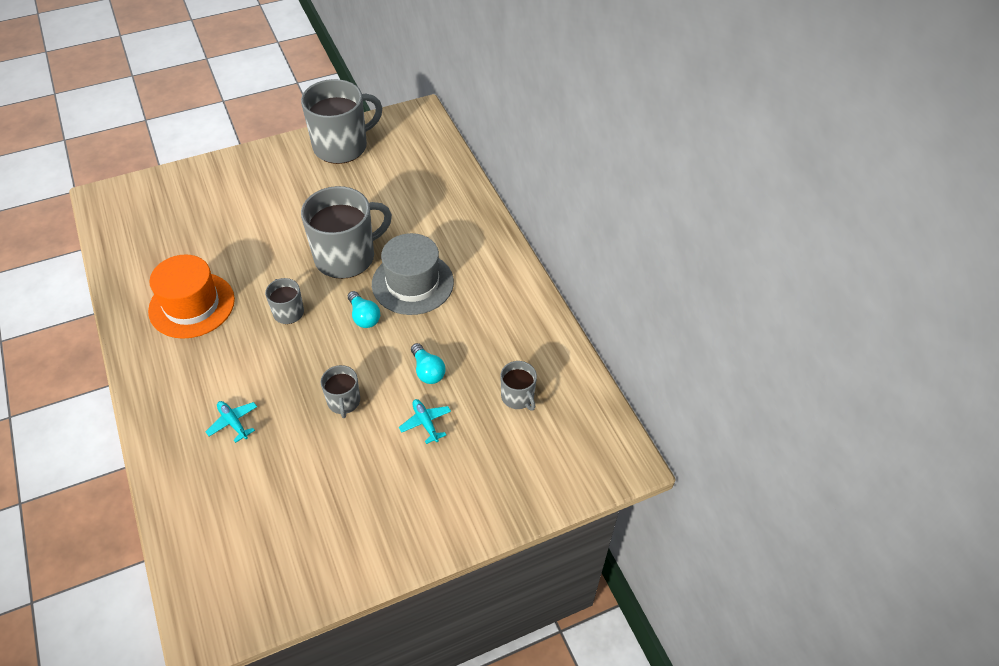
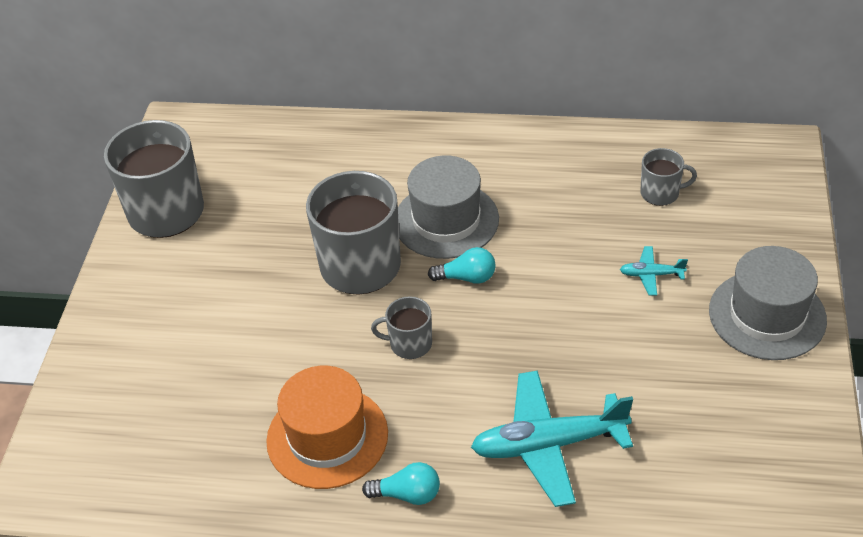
camera: 55 degrees left, 5 degrees down
turquoise plane [206,401,257,443] -> turquoise plane [471,370,633,507], size x2.20
grey mug [321,365,360,418] -> none
turquoise light bulb [411,343,446,384] -> turquoise light bulb moved to [362,462,440,505]
none -> grey hat [709,246,827,360]

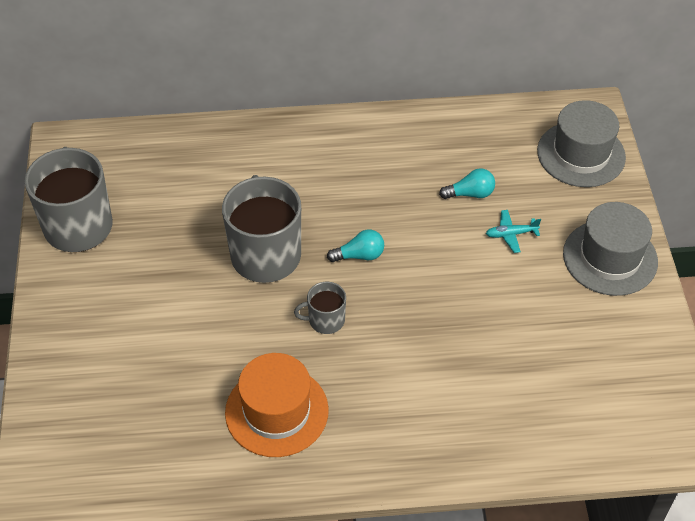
camera: 15 degrees left, 5 degrees up
turquoise light bulb [362,462,440,505] -> turquoise light bulb moved to [439,168,495,199]
grey hat [398,155,499,259] -> grey hat moved to [537,100,626,187]
turquoise plane [471,370,633,507] -> none
grey mug [640,148,697,206] -> none

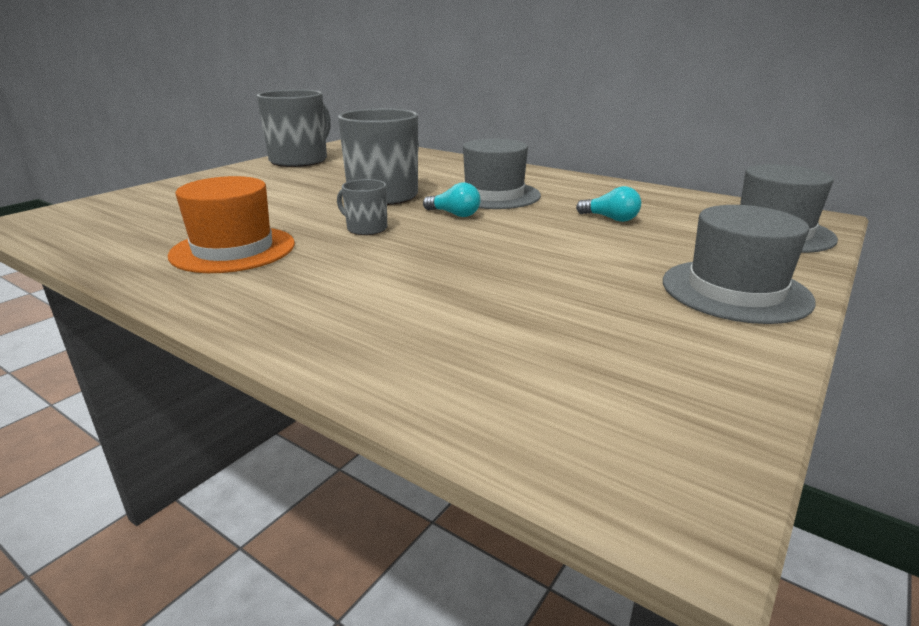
camera: 40 degrees right, 25 degrees down
turquoise plane [486,210,541,253] -> none
none -> grey hat [463,139,541,209]

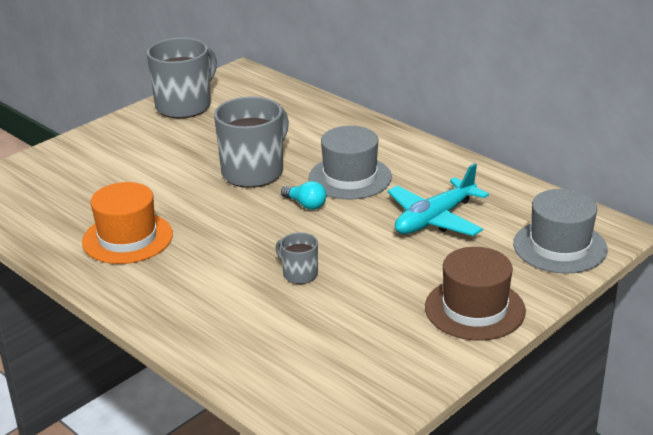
camera: 10 degrees right, 5 degrees up
grey mug [337,179,387,235] -> grey mug moved to [276,232,318,284]
turquoise light bulb [576,186,641,222] -> turquoise plane [388,163,489,236]
grey hat [663,205,816,324] -> brown hat [425,247,526,341]

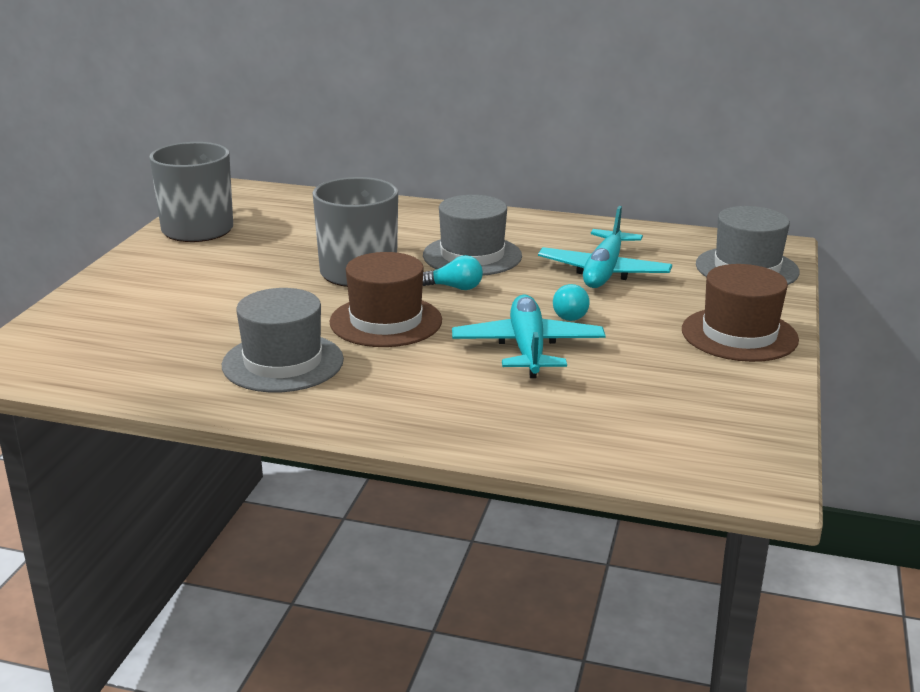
camera: 30 degrees left, 5 degrees down
orange hat [82,182,173,264] -> grey hat [222,288,344,392]
grey mug [276,232,318,284] -> turquoise plane [452,294,605,378]
none -> brown hat [329,252,442,347]
none -> turquoise light bulb [553,284,590,321]

